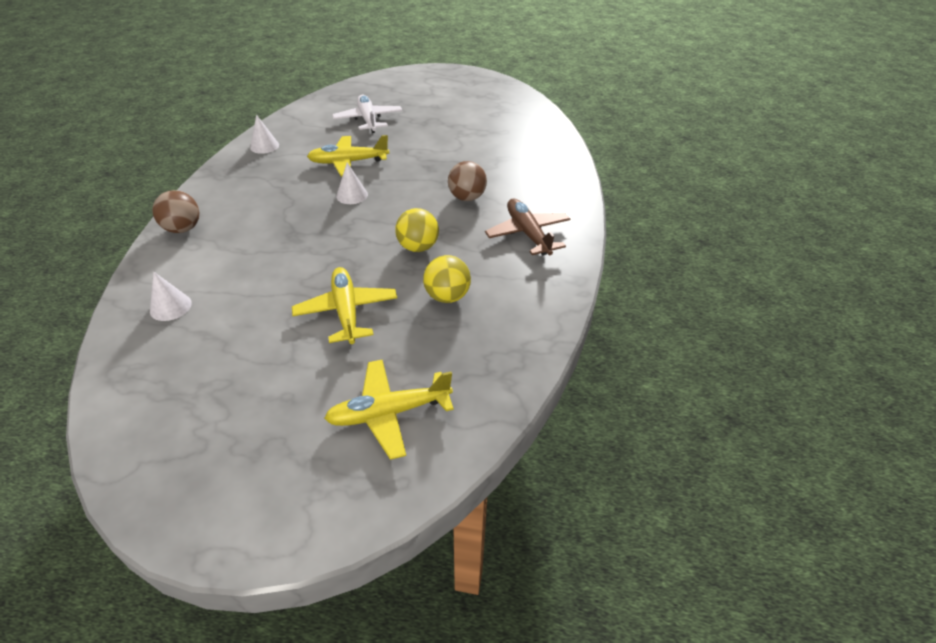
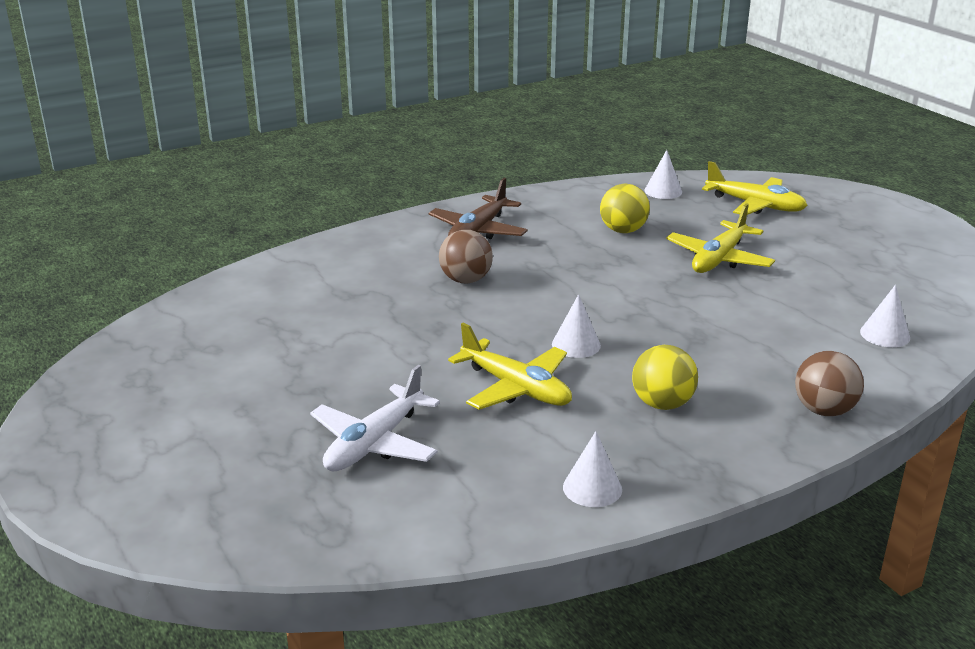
camera: 130 degrees left, 15 degrees down
yellow ball [395,208,439,252] -> yellow ball moved to [632,345,698,410]
none -> white cone [644,150,682,199]

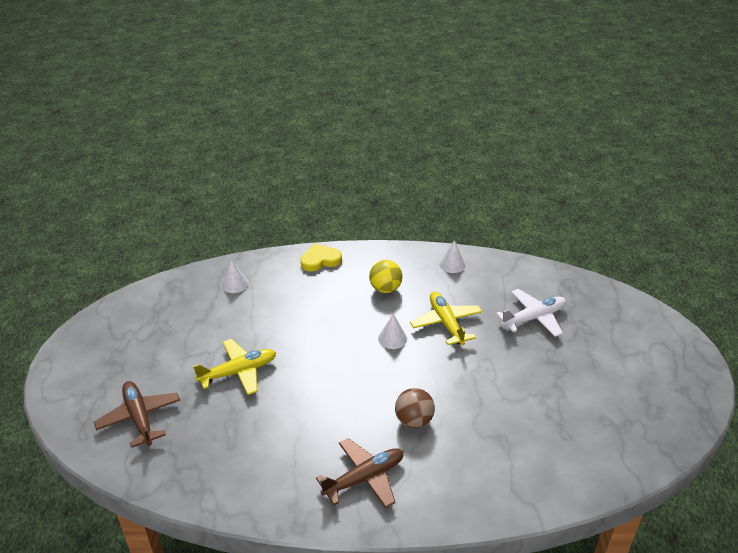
camera: 150 degrees left, 10 degrees up
yellow ball [600,184,650,233] -> none
white cone [644,150,682,199] -> none
yellow plane [702,161,808,215] -> brown plane [94,381,180,448]
brown ball [795,351,864,416] -> yellow heart [301,244,342,272]

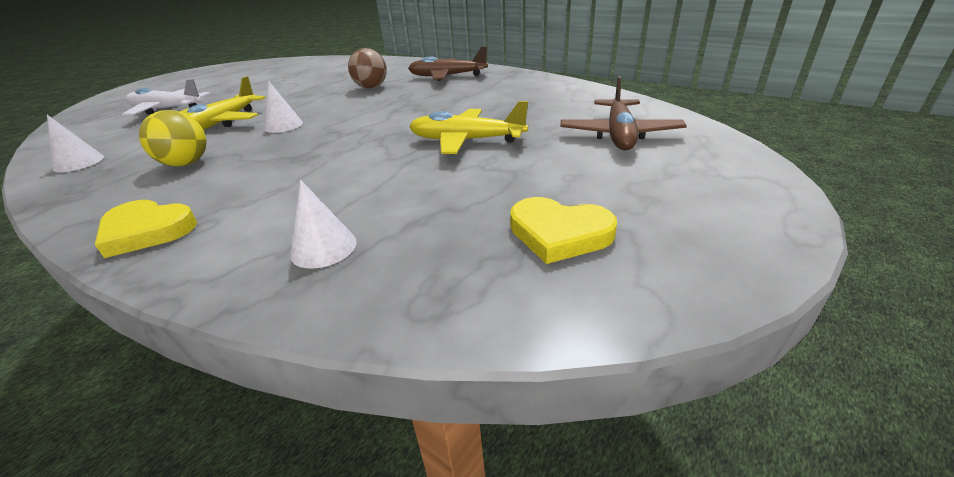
camera: 140 degrees left, 5 degrees down
none -> yellow heart [510,197,617,264]

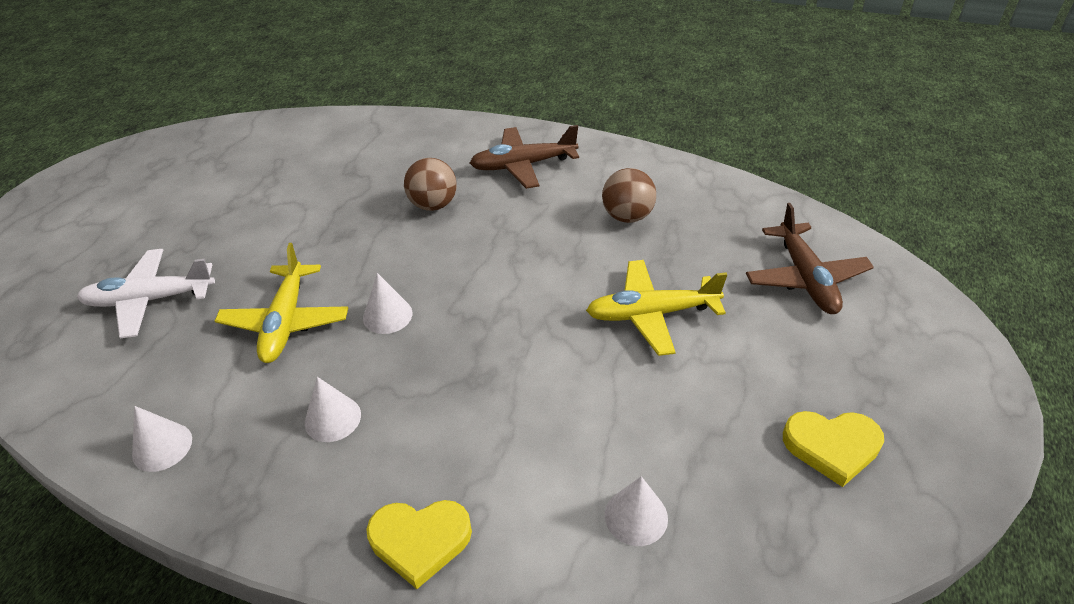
camera: 20 degrees left, 10 degrees up
yellow ball [139,110,206,166] -> white cone [305,377,361,442]
none -> brown ball [602,168,656,223]

